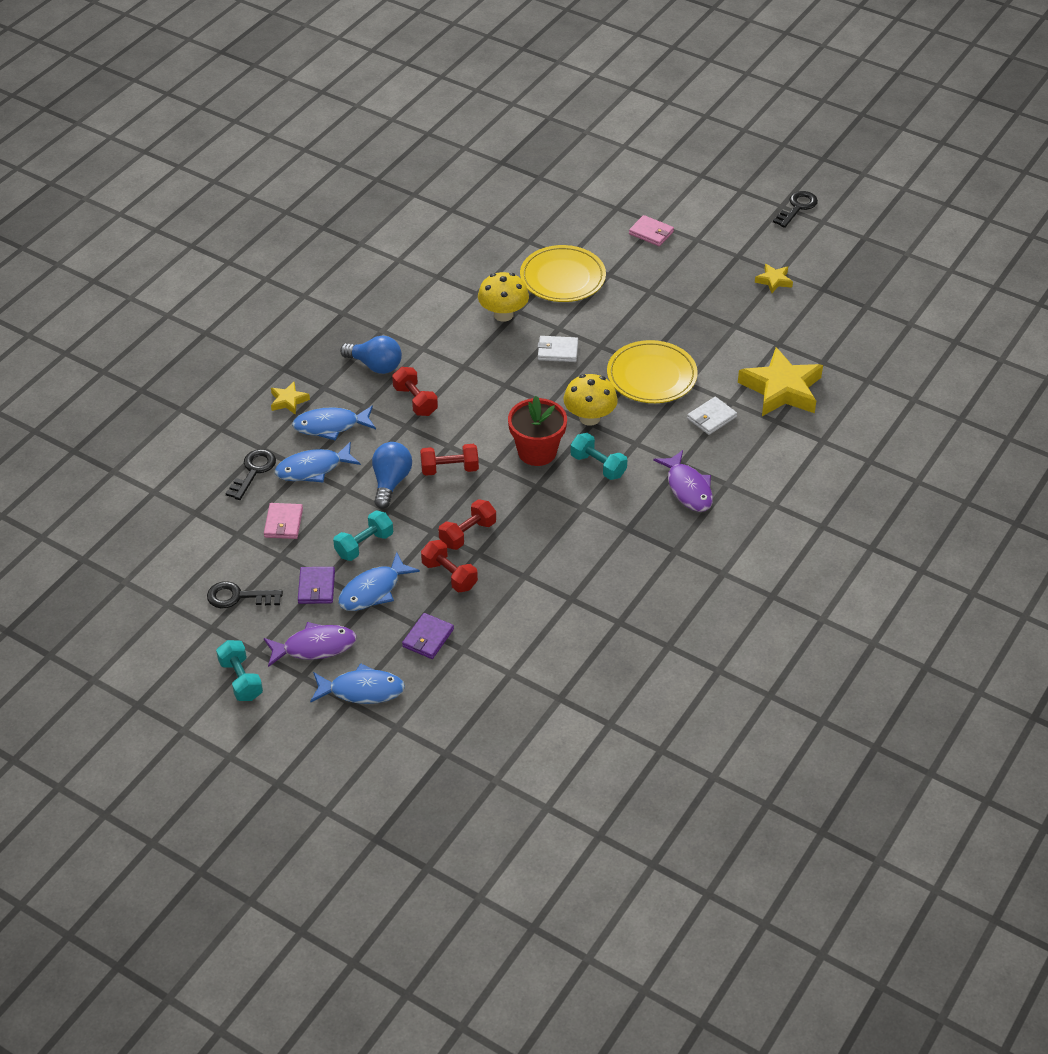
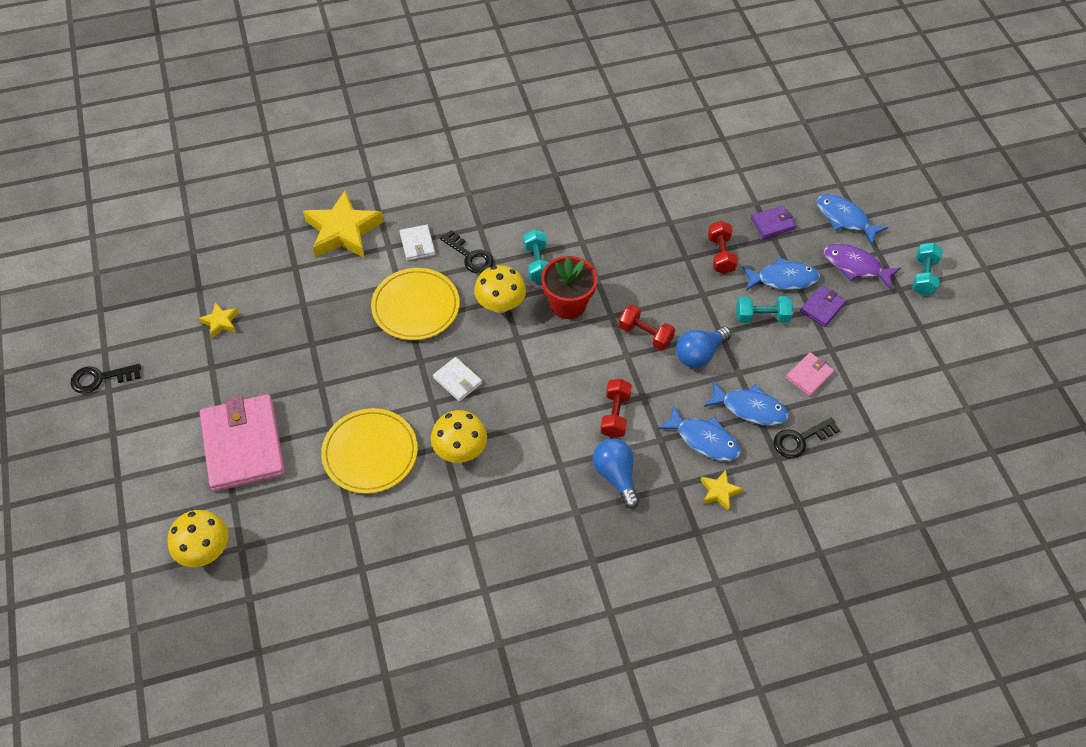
camera: 140 degrees left, 10 degrees up
black key [207,581,283,608] -> black key moved to [440,230,494,273]
red dumbbell [439,499,496,550] -> none
pink wallet [629,215,674,246] -> pink wallet [200,394,285,492], size x2.18
purple fish [653,450,713,512] -> none
white wallet [687,397,737,435] -> white wallet turned 75 degrees clockwise [399,225,435,261]
none -> yellow mushroom [168,510,228,567]

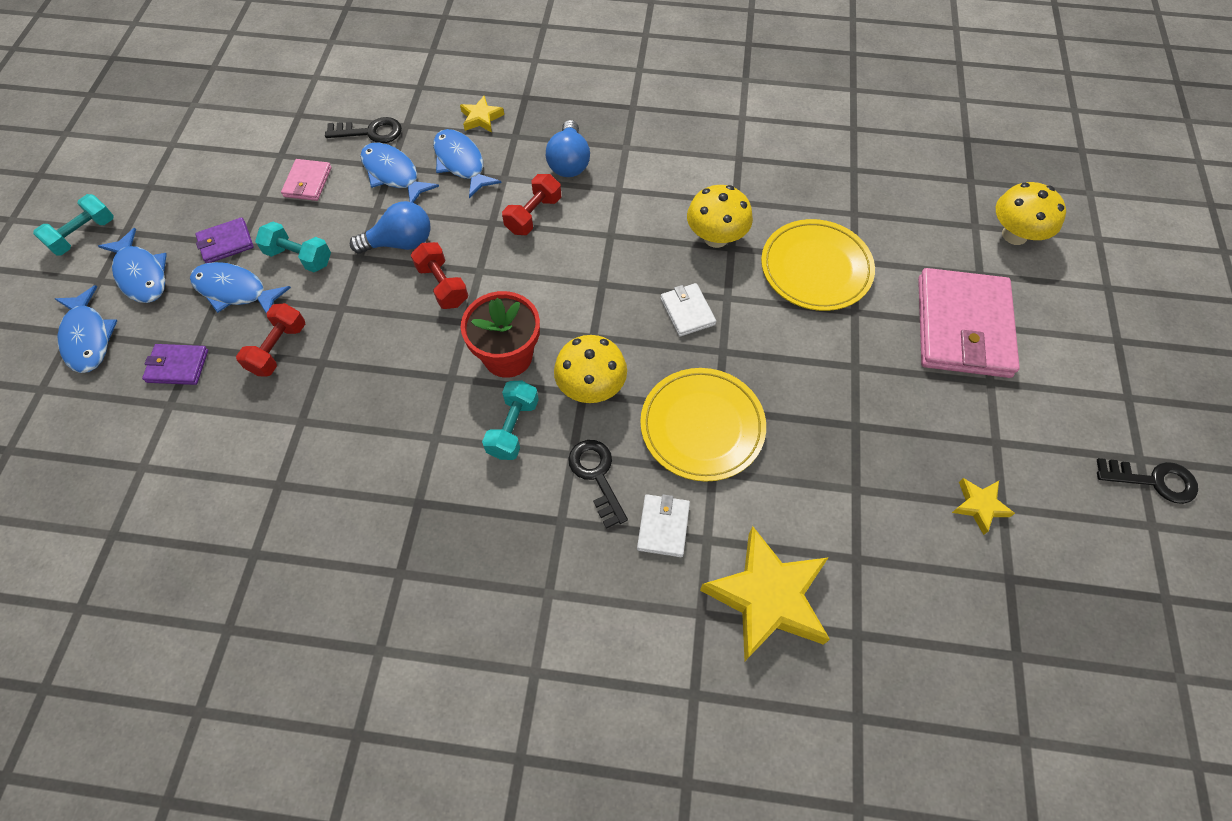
camera: 155 degrees left, 5 degrees up
pink wallet [785,352,834,396] -> pink wallet turned 60 degrees counterclockwise [281,159,332,201]
purple fish [824,244,901,290] -> blue fish [98,228,167,303]

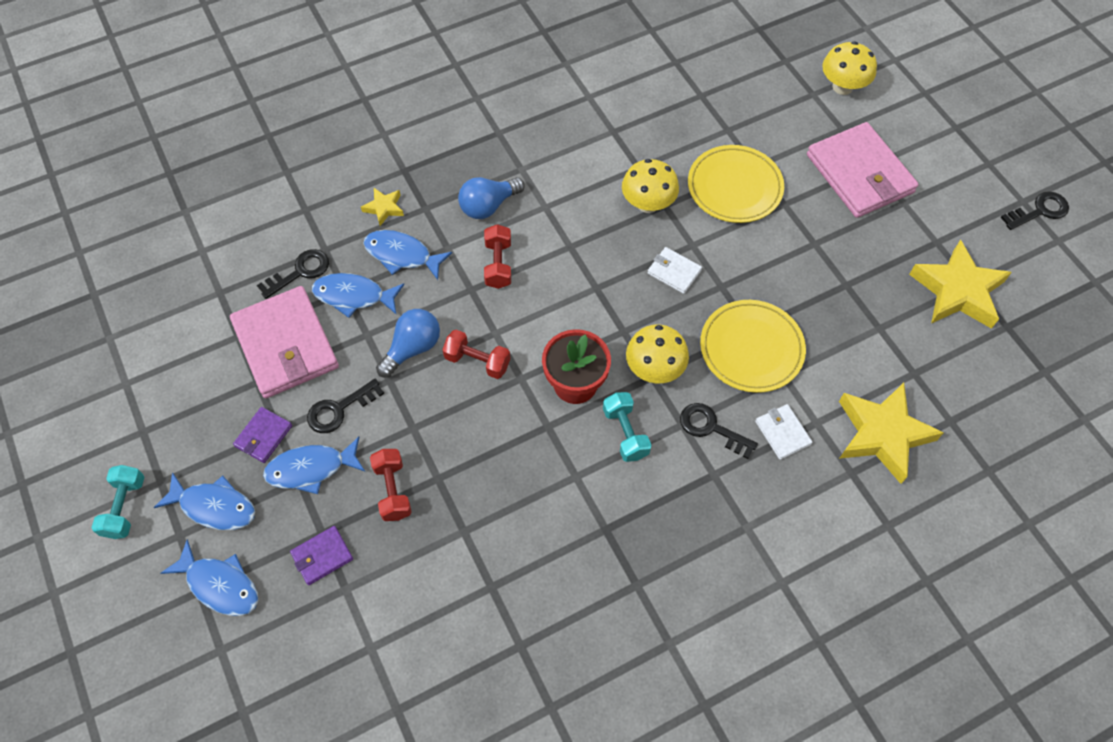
camera: 35 degrees left, 0 degrees up
turquoise dumbbell [255,222,331,272] -> black key [307,379,384,433]
pink wallet [281,159,332,201] -> pink wallet [230,286,339,398], size x2.18
blue light bulb [546,120,590,177] -> blue light bulb turned 90 degrees clockwise [458,177,525,219]
yellow star [952,478,1015,535] -> yellow star [909,239,1012,329], size x2.13

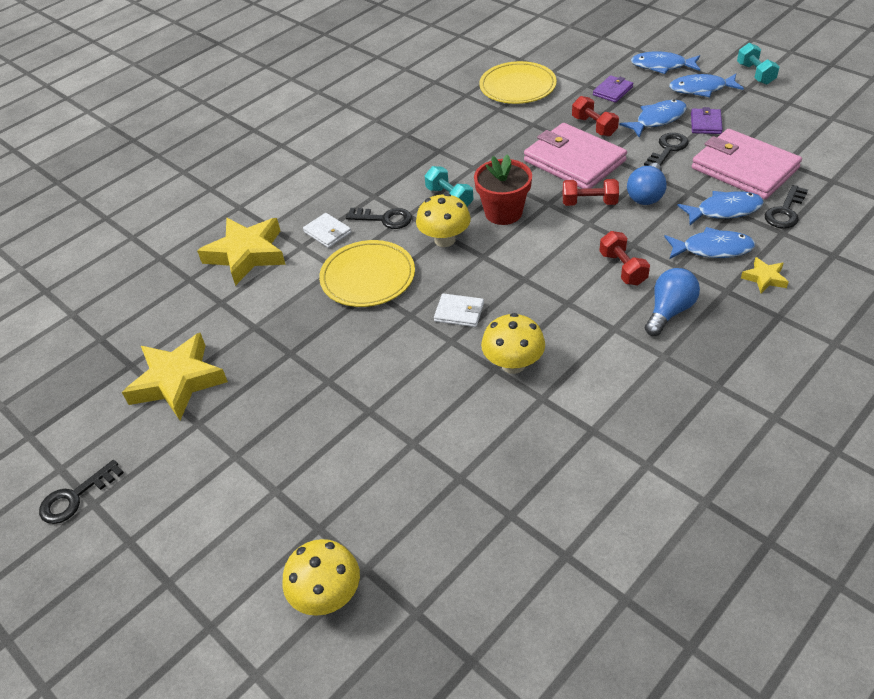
camera: 165 degrees right, 15 degrees down
yellow plate [688,145,784,223] -> yellow plate moved to [479,61,557,104]
pink wallet [807,122,919,218] -> pink wallet moved to [524,123,627,189]

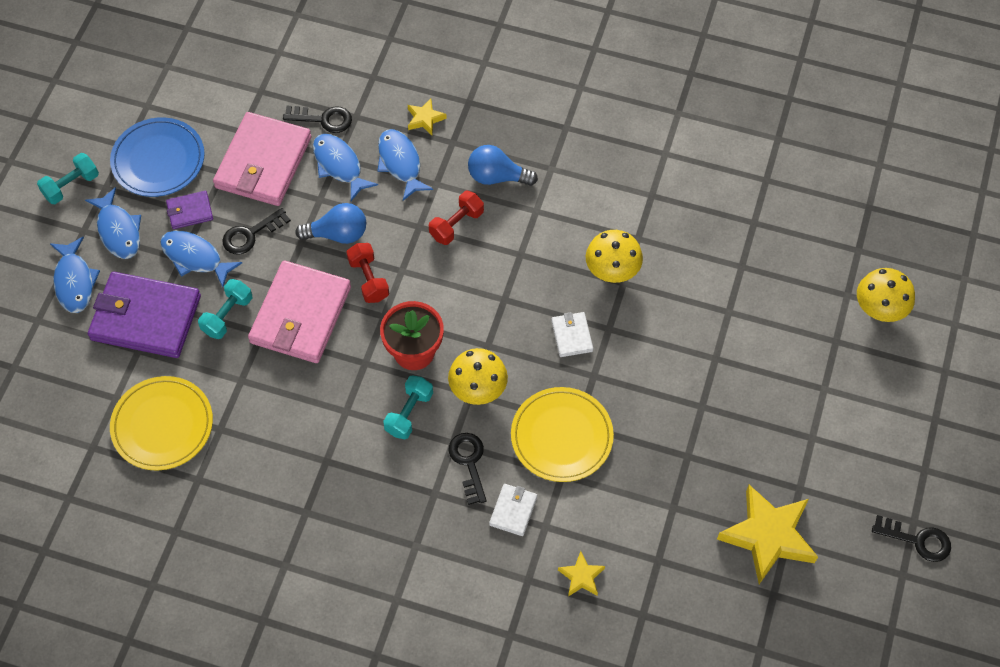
camera: 120 degrees left, 15 degrees up
yellow star [197,218,286,286] -> yellow star [558,551,605,597], size x0.47
red dumbbell [572,96,619,137] -> turquoise dumbbell [198,279,252,339]
purple wallet [593,75,633,103] -> purple wallet [88,272,201,358], size x2.18
black key [644,133,688,166] -> black key turned 45 degrees counterclockwise [222,208,291,254]
none -> blue plate [110,117,205,197]

